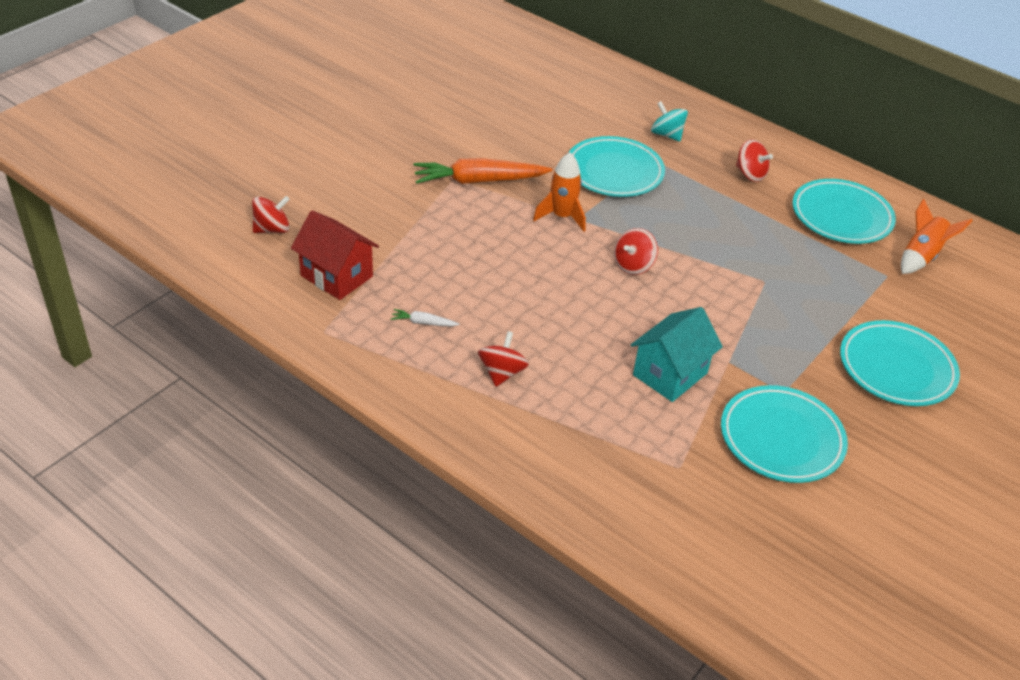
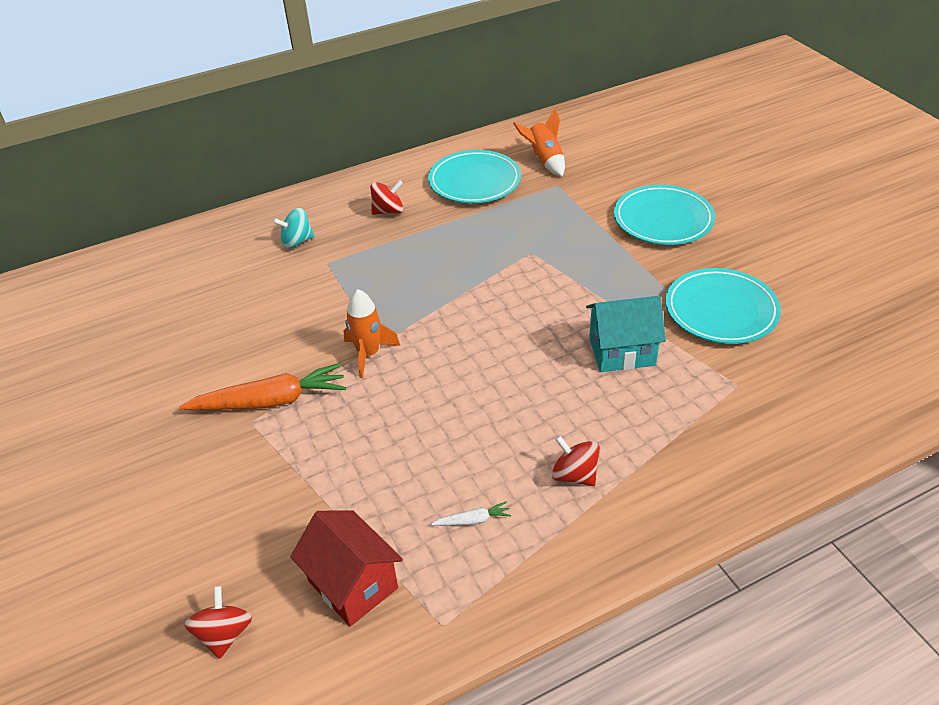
camera: 60 degrees left, 0 degrees up
red house [291,210,379,300] -> red house turned 75 degrees clockwise [290,511,403,627]
white carrot [391,309,459,327] -> white carrot turned 135 degrees counterclockwise [430,501,511,526]
orange carrot [414,158,552,184] -> orange carrot turned 120 degrees counterclockwise [179,363,346,411]
turquoise plate [569,136,665,197] -> none
red spinning top [614,228,658,275] -> none
turquoise house [631,307,723,402] -> turquoise house turned 75 degrees counterclockwise [586,296,666,372]

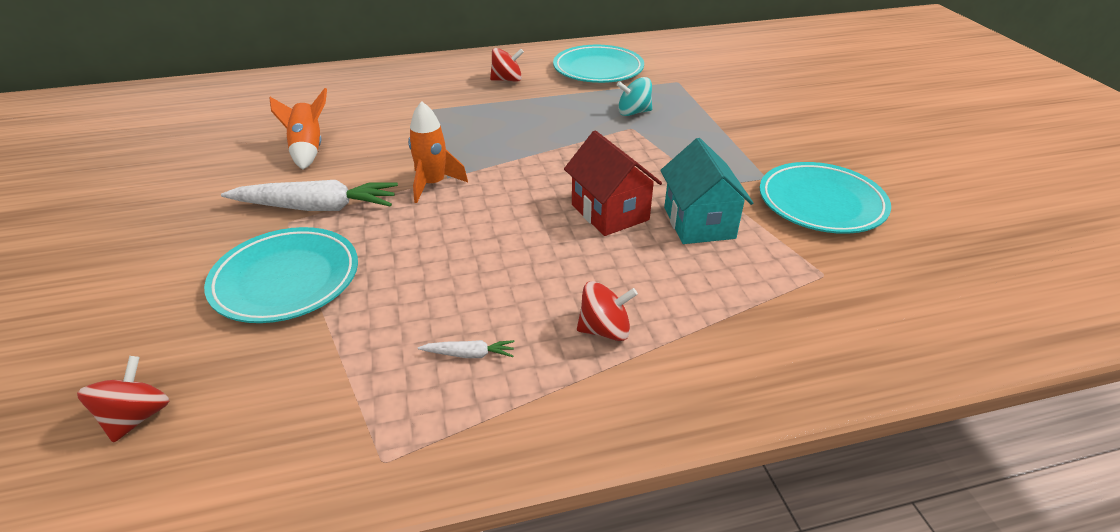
camera: 10 degrees right, 5 degrees down
orange carrot [179,363,346,411] -> white carrot [221,180,398,211]
turquoise spinning top [273,208,314,249] -> turquoise spinning top moved to [617,77,652,116]
red house [290,511,403,627] -> red house moved to [564,131,662,236]
orange rocket [513,109,565,176] -> orange rocket moved to [269,88,327,170]
red spinning top [552,436,600,486] -> red spinning top turned 120 degrees clockwise [577,281,638,341]
turquoise house [586,296,666,372] -> turquoise house turned 75 degrees clockwise [660,138,753,244]
turquoise plate [614,185,715,245] -> turquoise plate moved to [204,227,358,323]

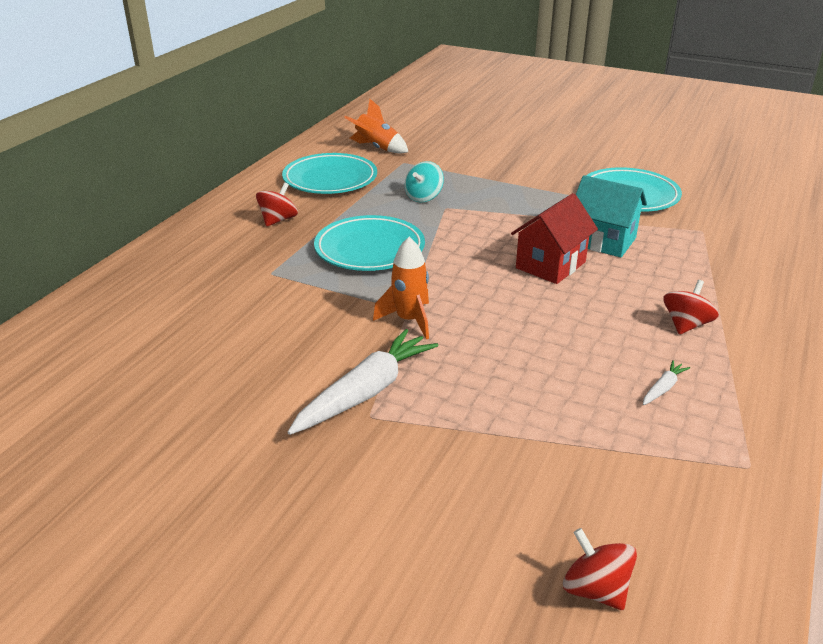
camera: 50 degrees left, 5 degrees down
turquoise plate [204,227,358,323] -> turquoise plate moved to [314,215,425,271]
orange rocket [269,88,327,170] -> orange rocket moved to [344,99,408,154]
red house [564,131,662,236] -> red house turned 60 degrees counterclockwise [511,193,598,284]

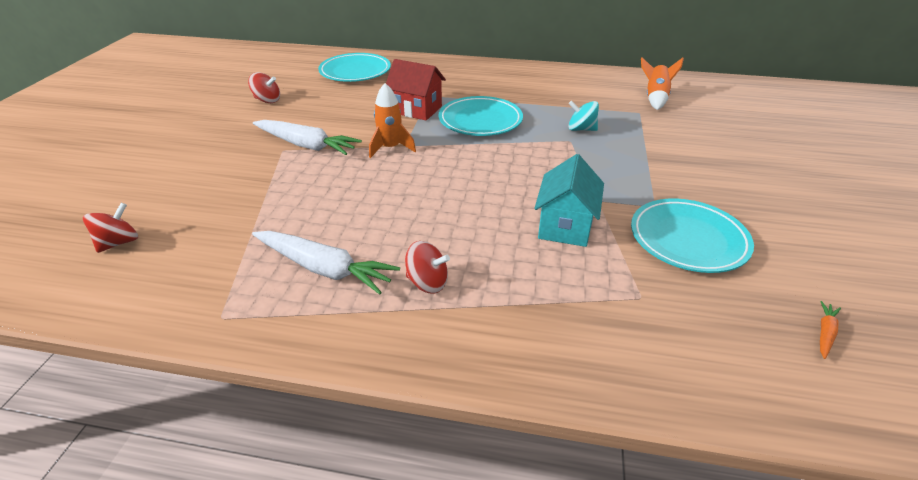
camera: 75 degrees right, 5 degrees up
red spinning top [256,182,298,227] -> red spinning top moved to [248,72,280,103]
turquoise plate [282,153,377,194] -> turquoise plate moved to [318,53,391,82]
red house [511,193,598,284] -> red house moved to [386,59,446,121]
white carrot [643,360,690,405] -> white carrot [252,231,400,295], size x2.31
none -> orange carrot [820,301,841,359]

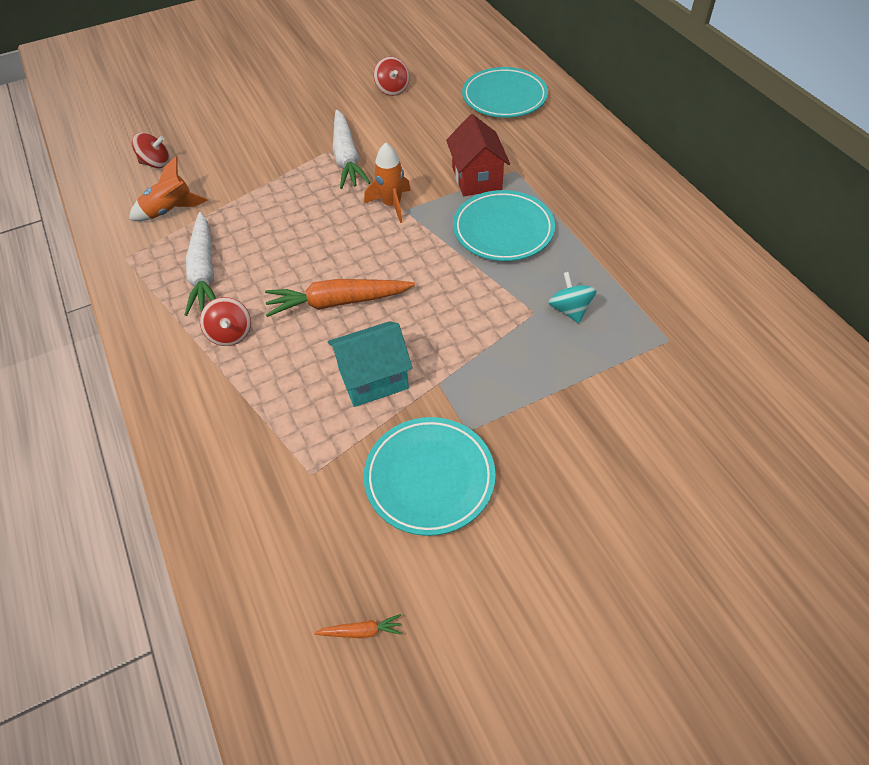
camera: 55 degrees right, 15 degrees up
orange rocket [641,58,684,110] -> orange rocket moved to [129,156,208,221]
none -> orange carrot [265,279,415,317]

